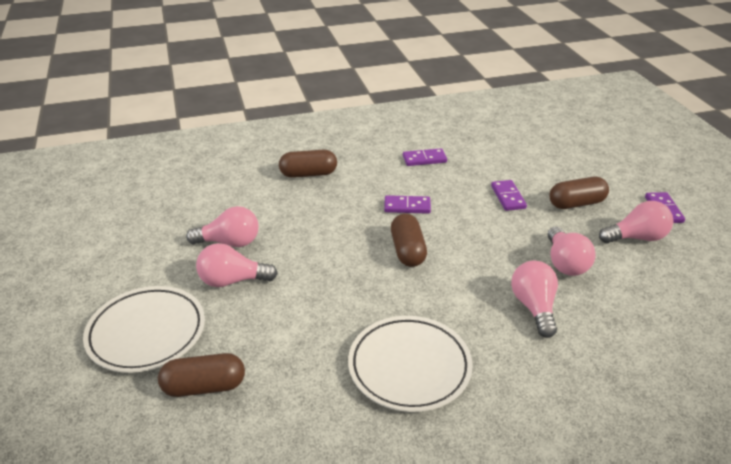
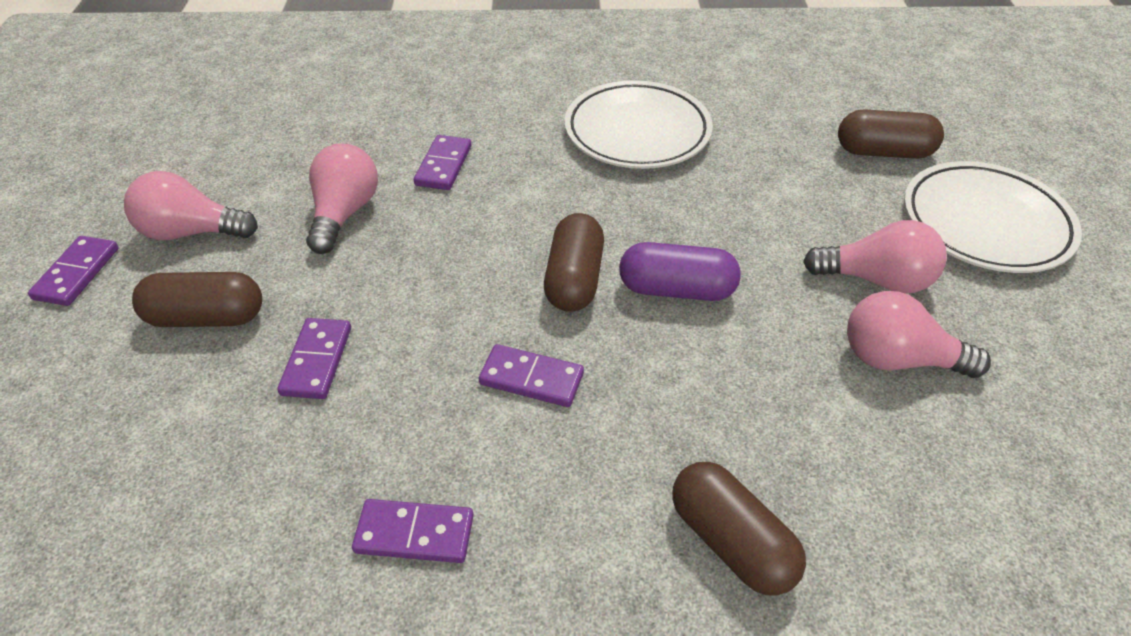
camera: 165 degrees left, 10 degrees up
brown capsule [279,150,337,178] -> brown capsule turned 45 degrees clockwise [672,462,806,596]
pink light bulb [511,261,558,338] -> purple domino [414,135,471,190]
none -> purple capsule [619,242,741,301]

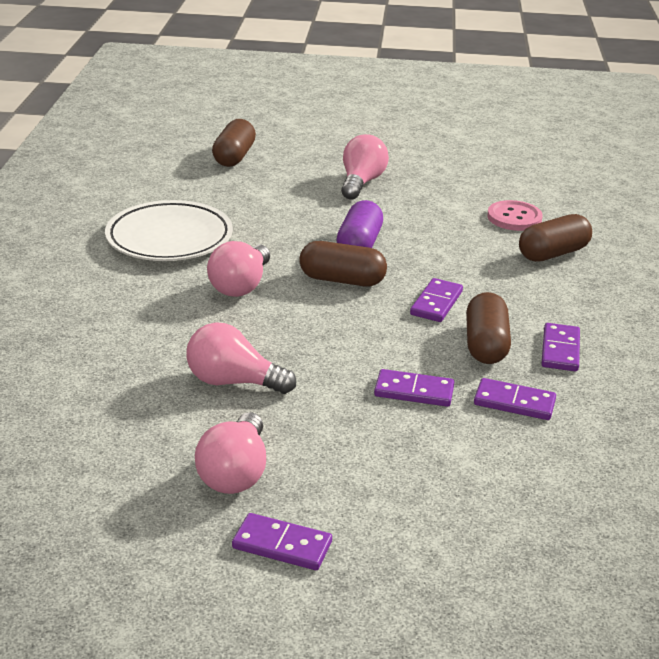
camera: 85 degrees left, 15 degrees down
brown capsule [132,272,262,327] -> brown capsule moved to [466,292,511,364]
purple domino [414,135,471,190] -> purple domino moved to [474,378,556,420]
pink light bulb [847,291,991,378] -> pink light bulb moved to [207,241,270,297]
white plate [904,161,1082,273] -> none
none -> pink button [487,200,543,231]

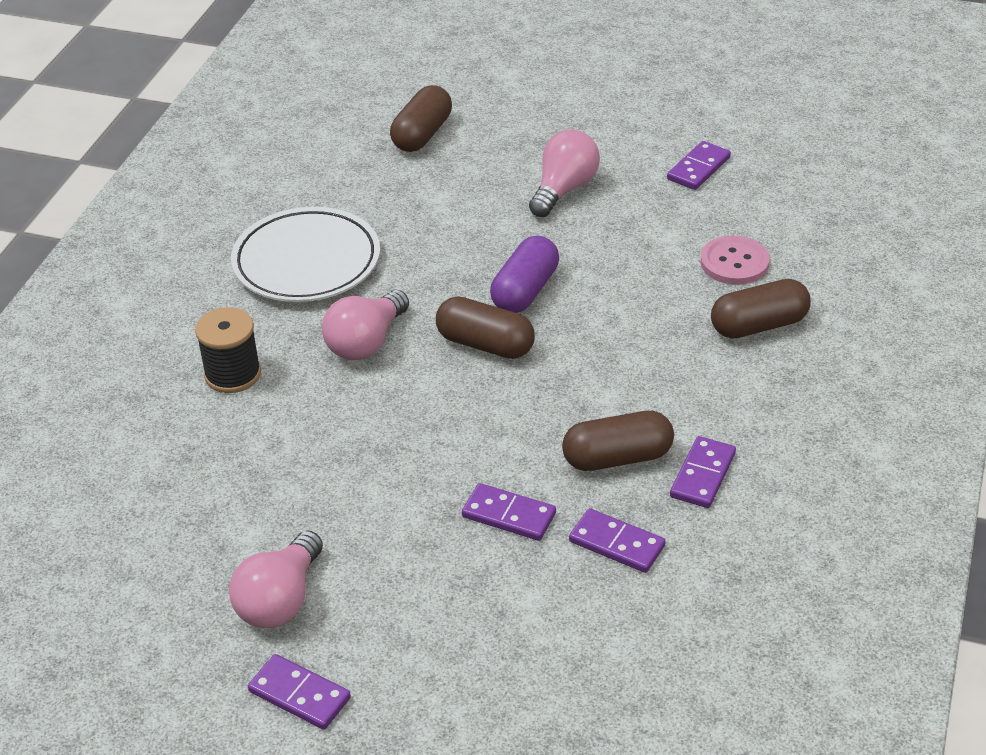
camera: 15 degrees right, 10 degrees up
pink light bulb [186,322,296,394] -> none
purple domino [410,278,463,322] -> purple domino moved to [667,141,731,190]
brown capsule [466,292,511,364] -> brown capsule turned 60 degrees clockwise [562,411,674,471]
none -> black spool [195,307,261,393]

